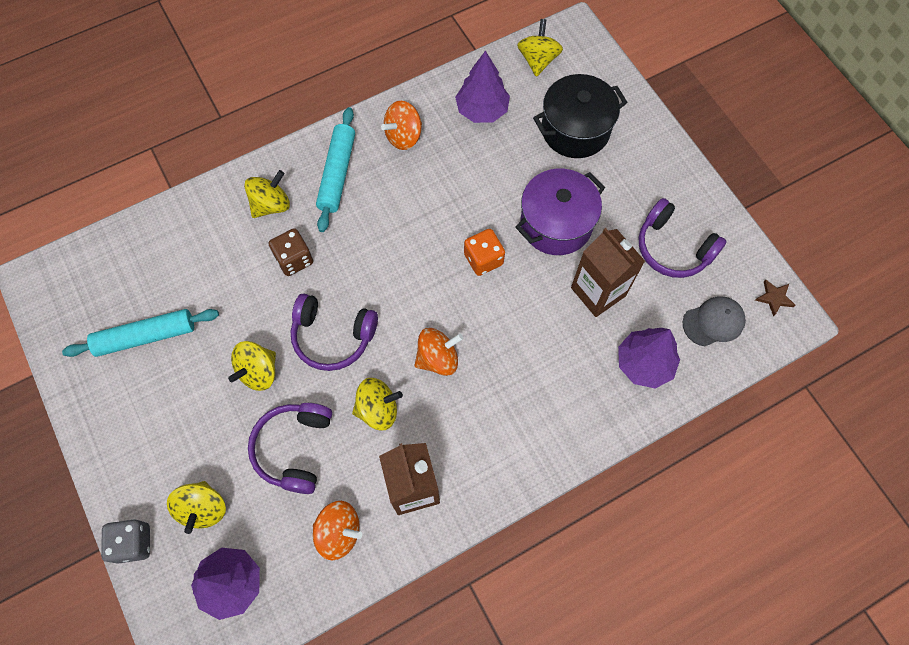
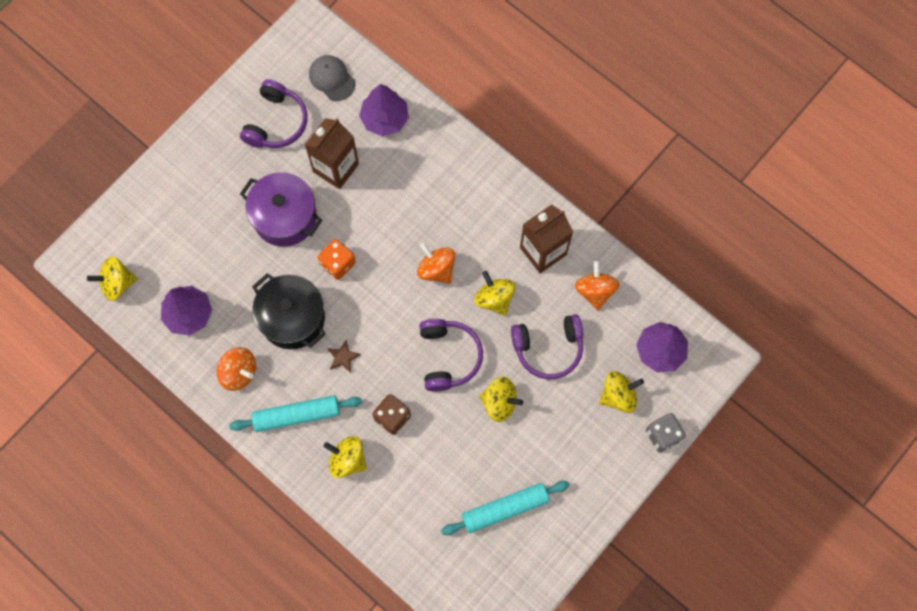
camera: 110 degrees left, 5 degrees up
turquoise rolling pin [62,309,219,357] -> turquoise rolling pin turned 75 degrees counterclockwise [441,481,570,535]
black pot [533,74,628,158] -> black pot moved to [252,273,326,349]
brown star [755,279,796,317] -> brown star moved to [328,340,361,373]

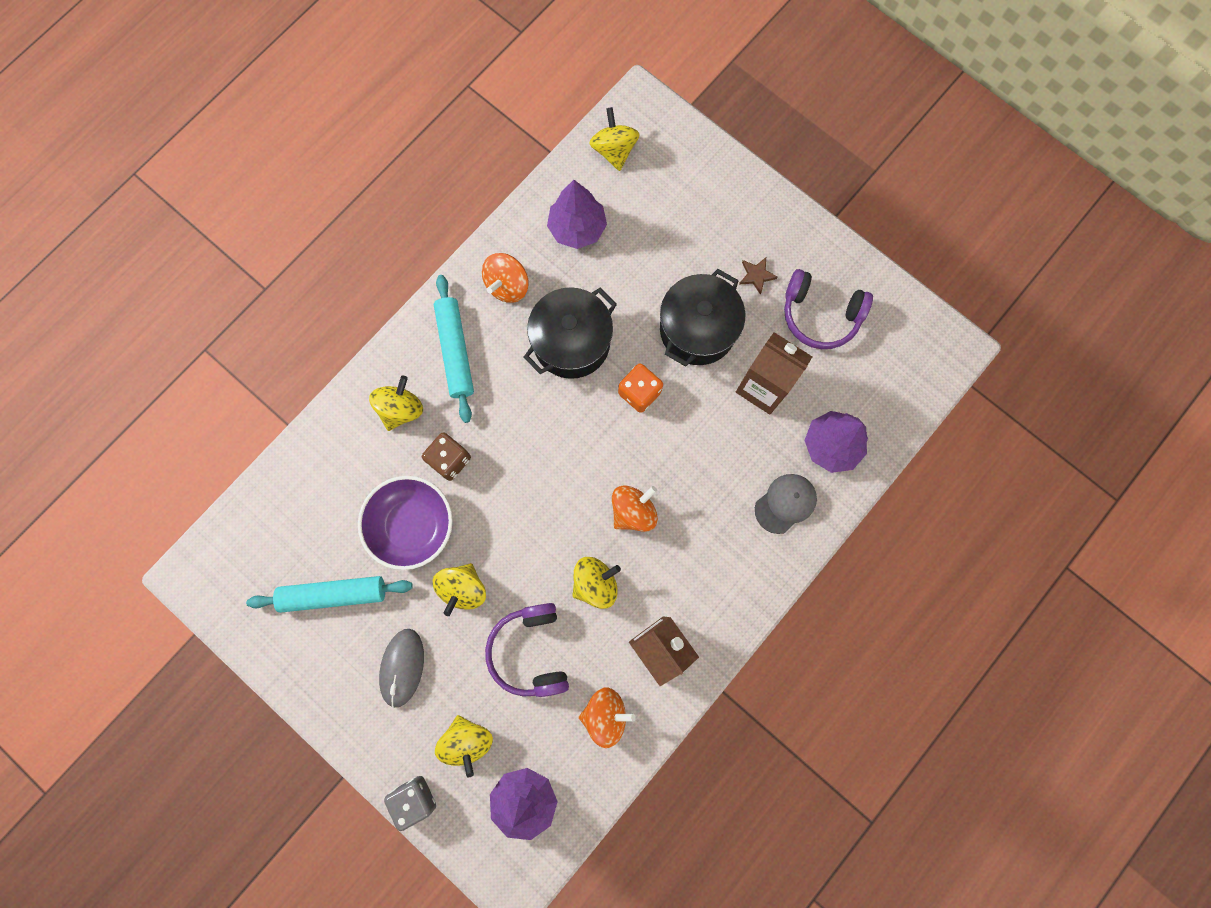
camera: 90 degrees right, 5 degrees up
purple pot [240,172,322,247] -> black pot [660,269,745,367]
grey cap [309,55,355,101] -> grey cap moved to [755,474,817,534]
brown star [328,340,361,373] -> brown star moved to [739,257,778,295]
purple headphones [419,319,483,392] -> none
turquoise rolling pin [441,481,570,535] -> turquoise rolling pin turned 75 degrees counterclockwise [246,576,413,613]
none -> purple bowl [358,476,453,570]
none -> grey mouse [379,629,424,708]

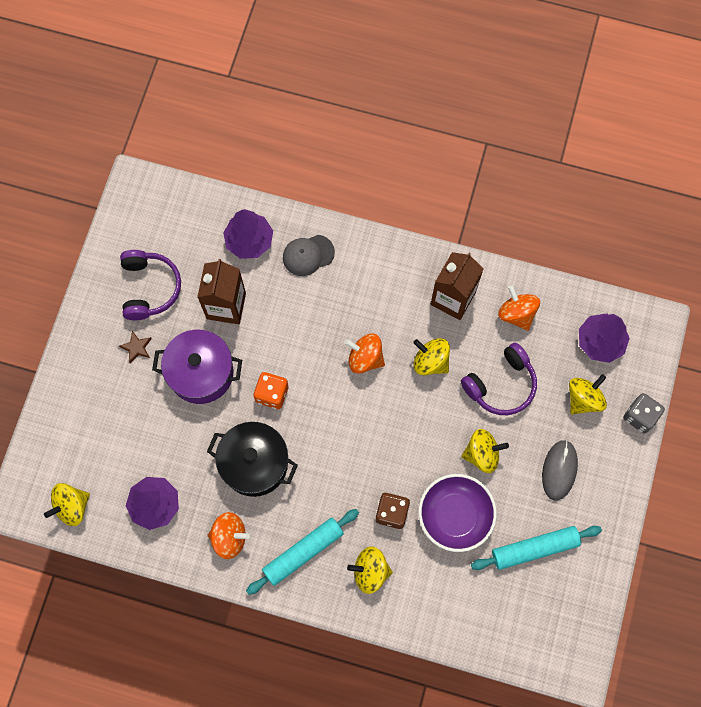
camera: 115 degrees left, 5 degrees down
turquoise rolling pin [246,576,413,613] -> turquoise rolling pin turned 75 degrees counterclockwise [471,526,602,570]
grey mouse [379,629,424,708] -> grey mouse turned 60 degrees counterclockwise [542,440,578,500]
black pot [660,269,745,367] -> purple pot [152,330,242,404]
grey cap [755,474,817,534] -> grey cap turned 45 degrees counterclockwise [283,235,335,276]

